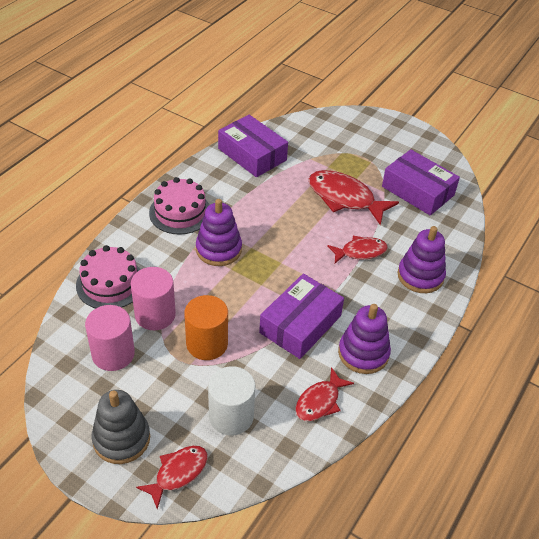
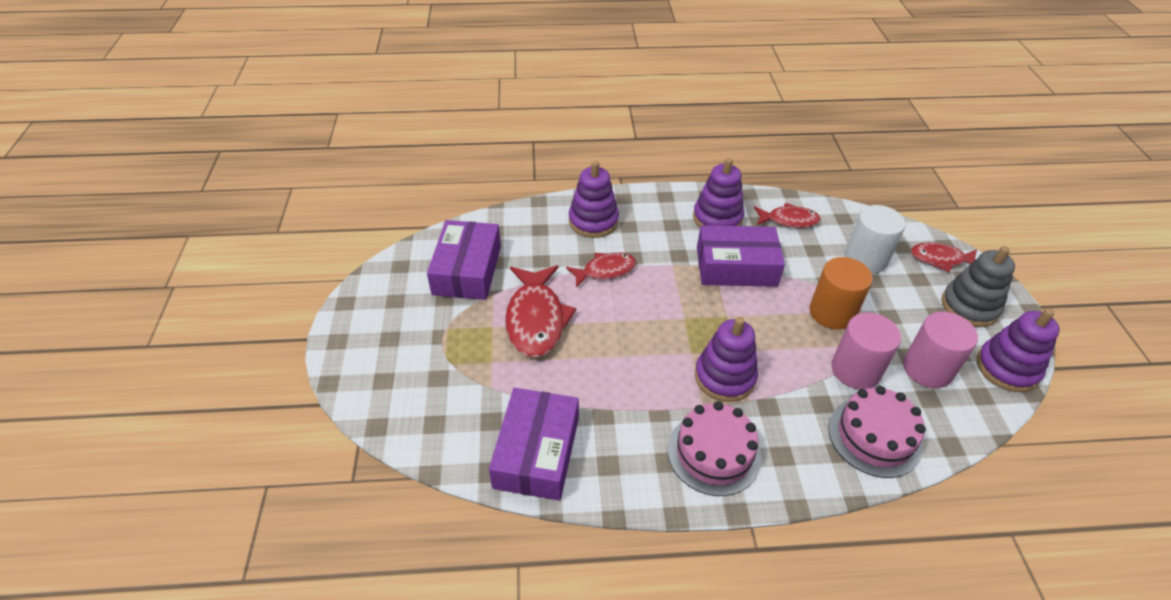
camera: 125 degrees left, 0 degrees up
red fish [327,236,388,263] -> red fish turned 120 degrees clockwise [566,253,636,288]
none -> purple stacking toy [977,308,1060,392]

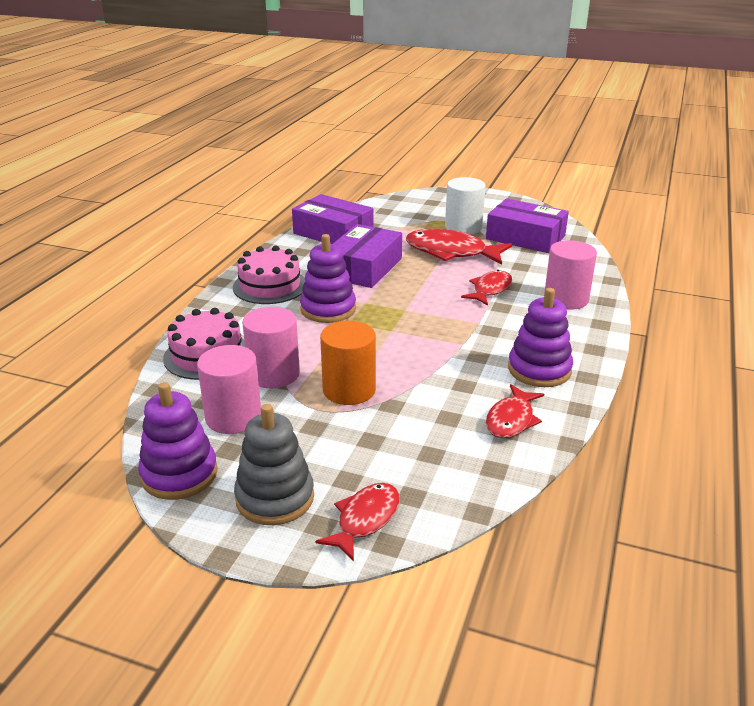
camera: 115 degrees right, 15 degrees down
red fish [566,253,636,288] -> red fish turned 150 degrees counterclockwise [461,270,512,306]
purple stacking toy [569,161,619,238] -> pink cylinder [544,240,597,310]
purple box [697,225,785,287] -> purple box moved to [333,224,402,288]
white cylinder [845,205,906,273] -> white cylinder moved to [445,177,486,234]

